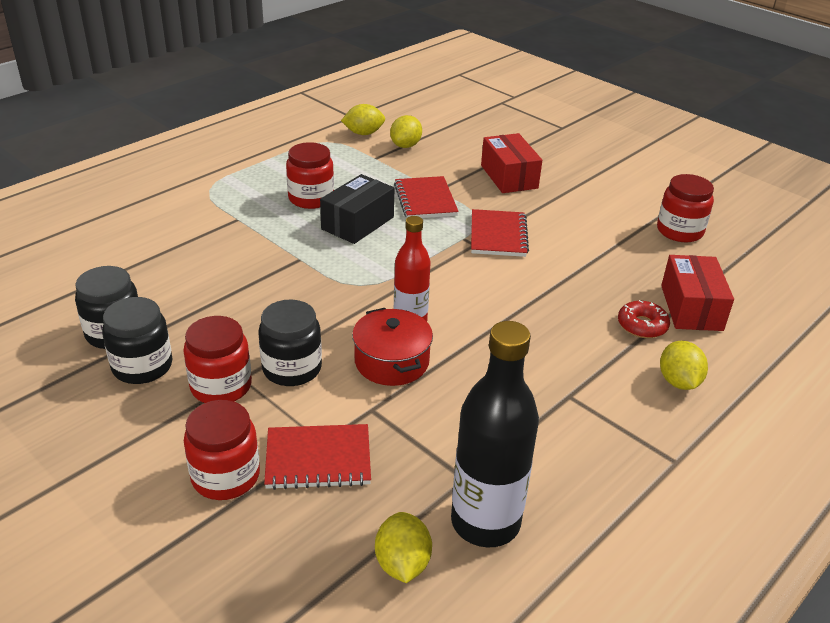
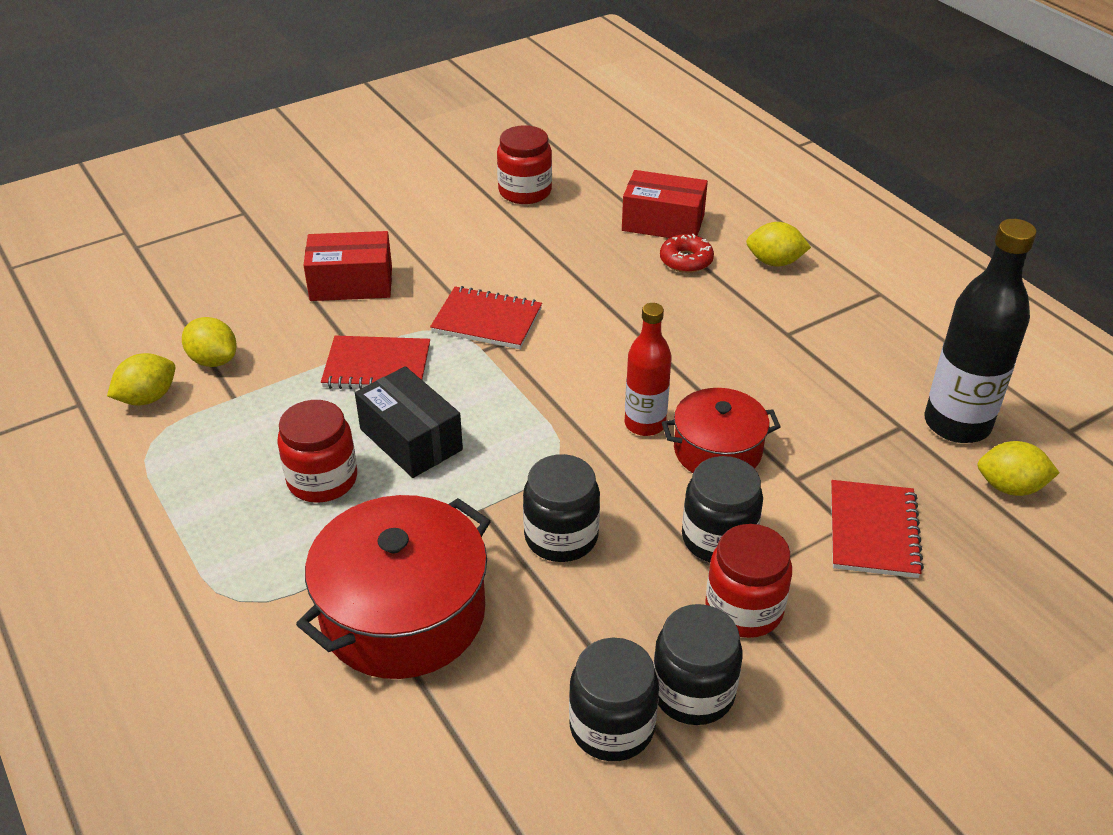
camera: 75 degrees left, 5 degrees up
red jar [184,400,260,500] -> none
yellow lemon [341,104,385,135] -> yellow lemon turned 45 degrees clockwise [107,353,175,406]
none -> red pot [296,495,491,679]
none -> black jar [523,454,600,562]

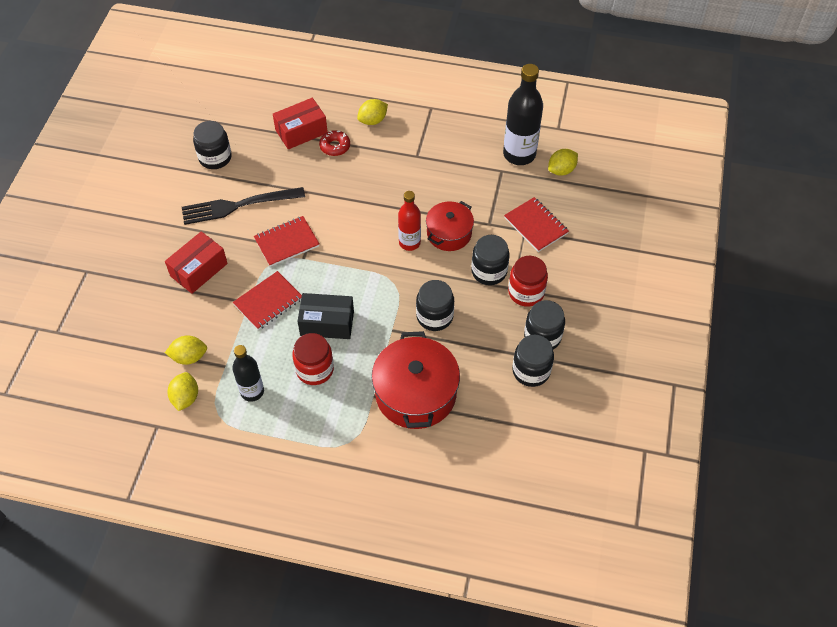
camera: 45 degrees left, 15 degrees up
red jar [497,125,552,204] -> black jar [193,121,232,169]
none -> black fork [182,187,305,225]
none -> black bottle [232,345,264,402]

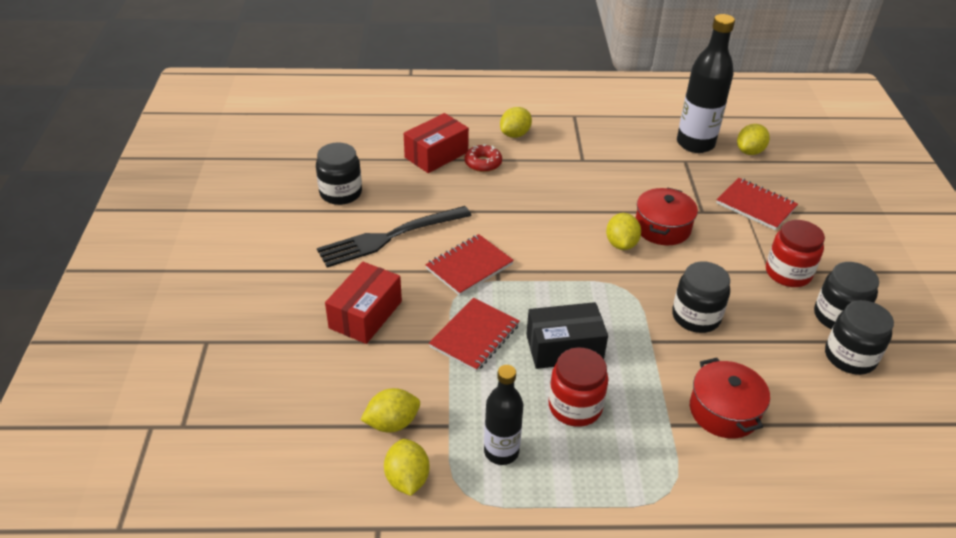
camera: 15 degrees left, 15 degrees down
red pot [372,331,460,429] -> red pot [690,358,770,439], size x0.61
red bottle [398,191,421,251] -> yellow lemon [606,213,641,250]
black jar [471,235,510,285] -> none

